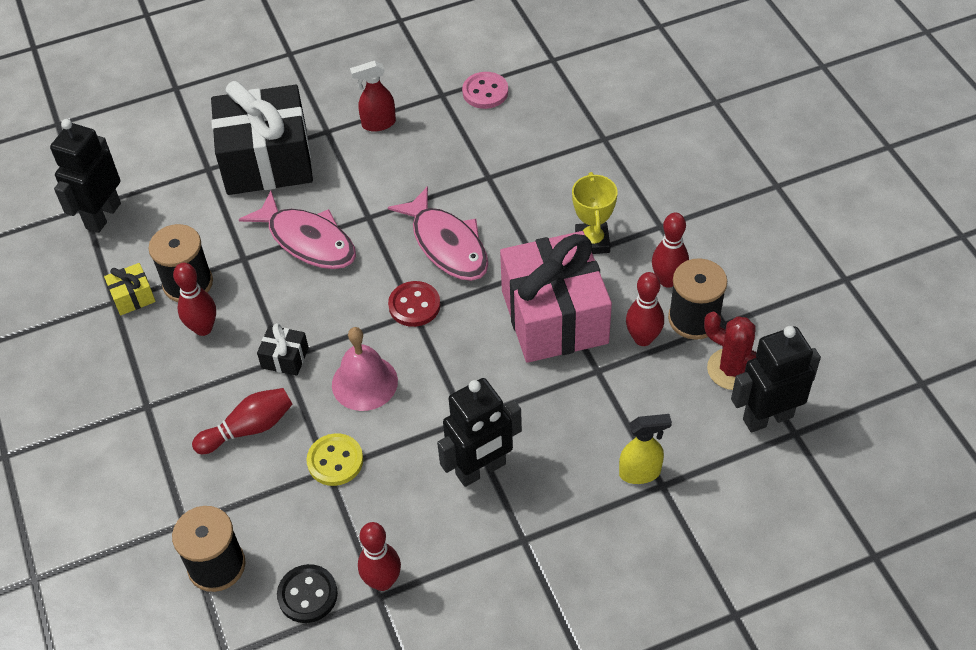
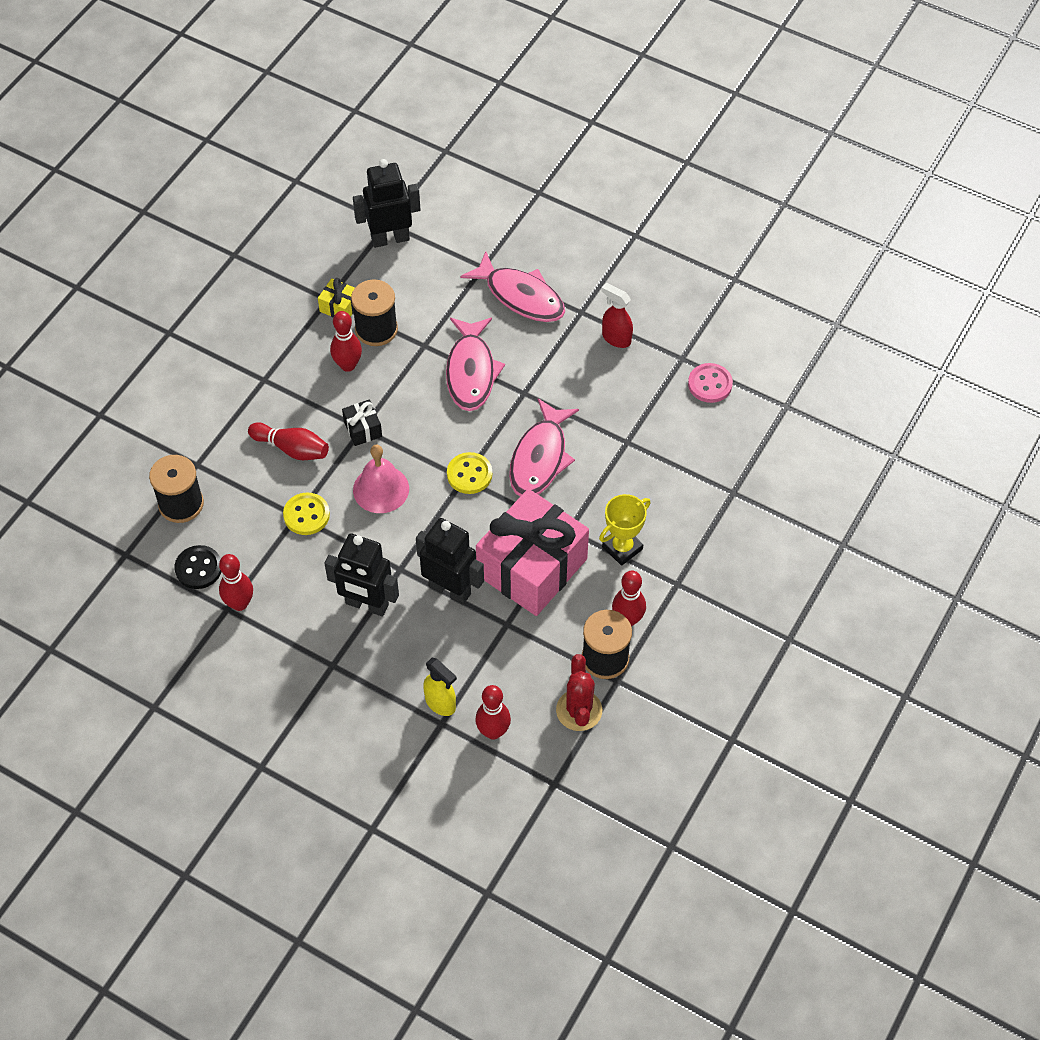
camera: 50 degrees right, 5 degrees up
black gift [211,81,313,195] -> pink fish [460,251,565,322]
red button [388,281,440,327] -> yellow button [447,452,492,494]
red bowling pin [626,272,664,346] -> red bowling pin moved to [475,685,511,740]
black robot [731,326,821,433] -> black robot moved to [416,518,484,605]

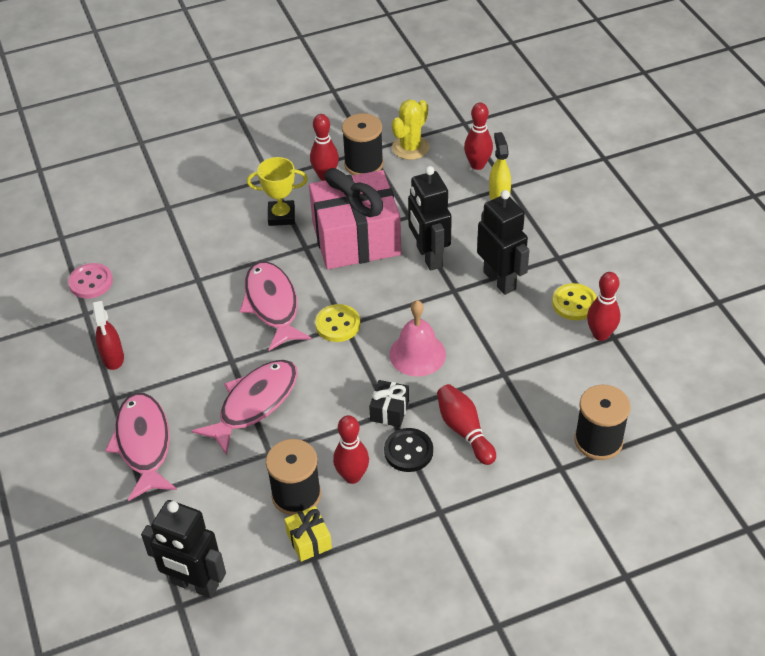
camera: 140 degrees left, 10 degrees down
black button [174,545,221,589] -> black button moved to [384,428,433,472]
yellow button [283,493,330,535] -> yellow button moved to [552,283,597,320]
pink fish [509,398,579,496] -> pink fish turned 75 degrees counterclockwise [240,261,312,351]
red cactus [556,654,602,731] -> yellow cactus [392,99,429,160]

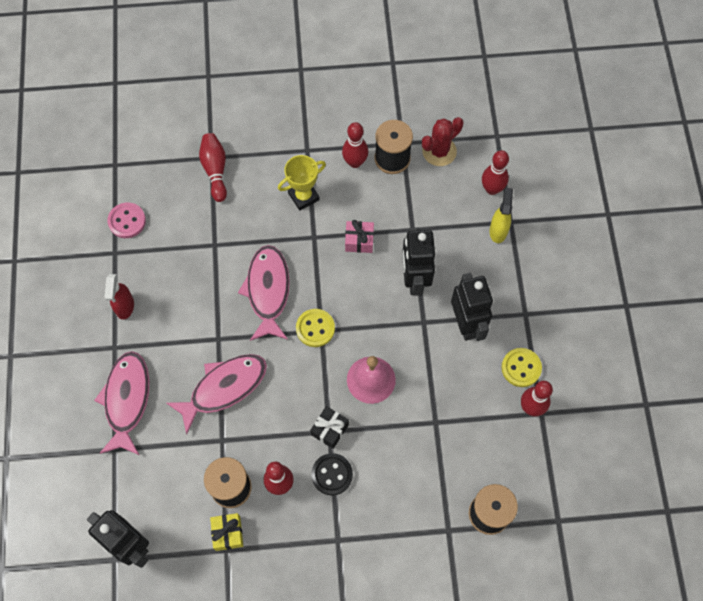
camera: 15 degrees right, 20 degrees up
yellow trophy [247,157,308,226] -> yellow trophy turned 45 degrees counterclockwise [278,155,326,211]
pink gift [309,168,401,269] -> pink gift [345,220,374,253], size x0.40
yellow cactus [392,99,429,160] -> red cactus [422,117,463,166]
red bowling pin [437,384,496,465] -> red bowling pin moved to [199,133,227,202]

